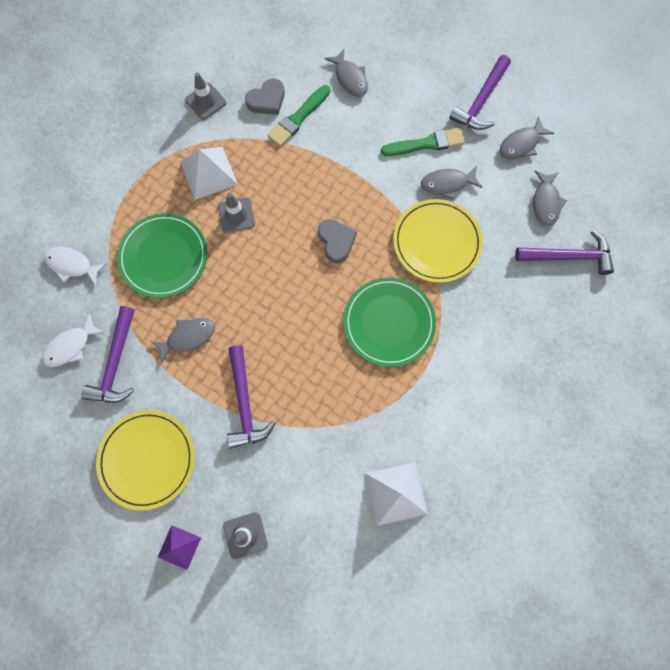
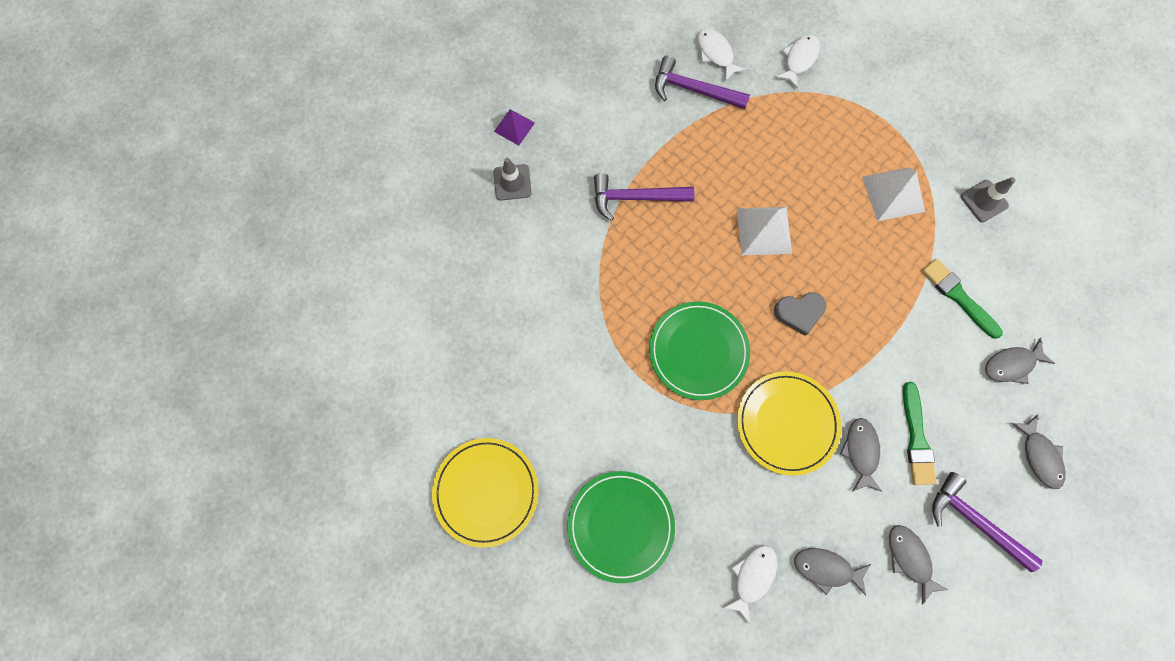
camera: 100 degrees right, 0 degrees up
yellow plate [96,410,195,510] -> yellow plate moved to [432,438,539,548]
green plate [117,213,207,298] -> green plate moved to [567,471,675,583]
grey fish [151,318,215,364] -> grey fish moved to [1011,415,1066,489]
grey traffic cone [218,193,255,233] -> none
grey heart [245,79,285,115] -> none
white pyramid [365,462,428,526] -> white pyramid moved to [737,207,792,255]
purple hammer [515,230,614,275] -> white fish [723,545,777,624]

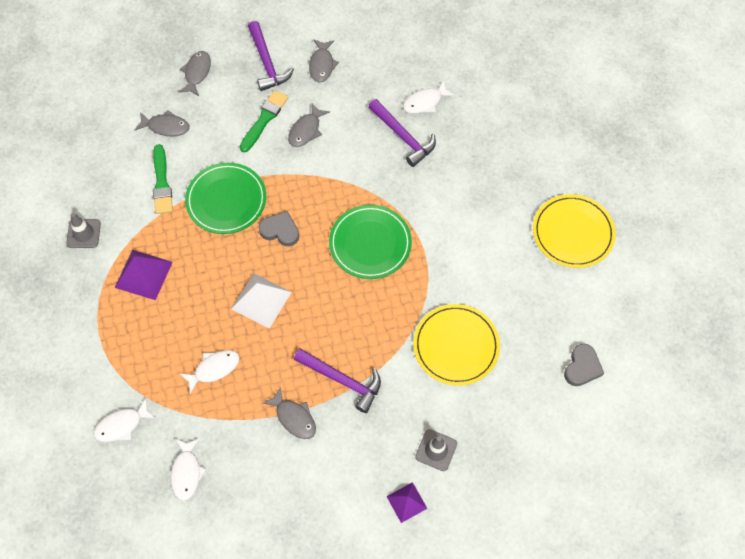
camera: 150 degrees left, 10 degrees down
green plate [567,471,675,583] -> green plate moved to [185,163,266,234]
purple hammer [655,56,750,109] -> purple hammer moved to [368,99,436,167]
yellow plate [737,371,841,476] -> yellow plate moved to [413,304,500,386]
grey fish [794,548,871,595] -> grey fish moved to [263,387,316,439]
white pyramid [862,167,925,221] -> purple pyramid [115,250,173,300]
none -> white fish [180,350,240,394]
none -> grey heart [564,343,604,386]

